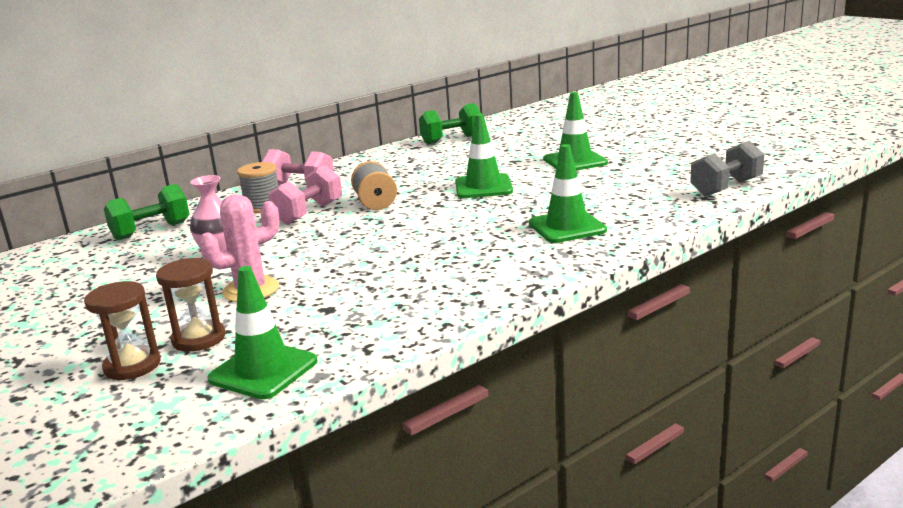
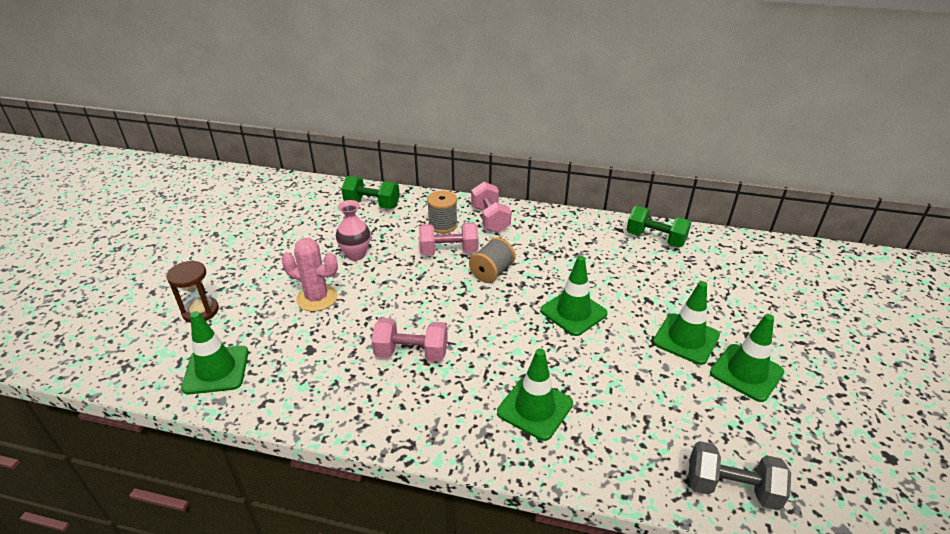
camera: 50 degrees right, 15 degrees up
brown hourglass [156,258,225,352] -> none
none -> pink dumbbell [372,318,448,362]
none -> green traffic cone [710,314,784,402]

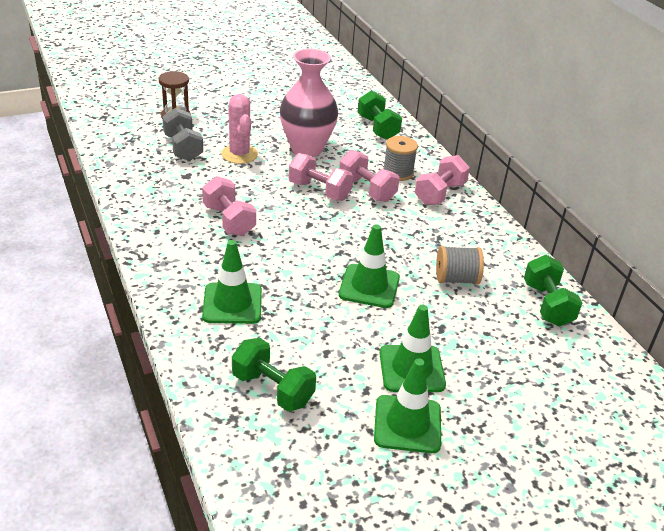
camera: 50 degrees right, 0 degrees up
green traffic cone [181,311,249,394] -> none
pink vase [336,200,371,261] -> pink vase [280,49,338,157], size x1.75
grey spool [469,237,516,283] -> grey spool moved to [436,246,484,285]
grey dumbbell [688,441,791,511] -> grey dumbbell moved to [162,108,203,161]
none -> green dumbbell [232,338,316,412]
none -> pink dumbbell [288,153,353,201]

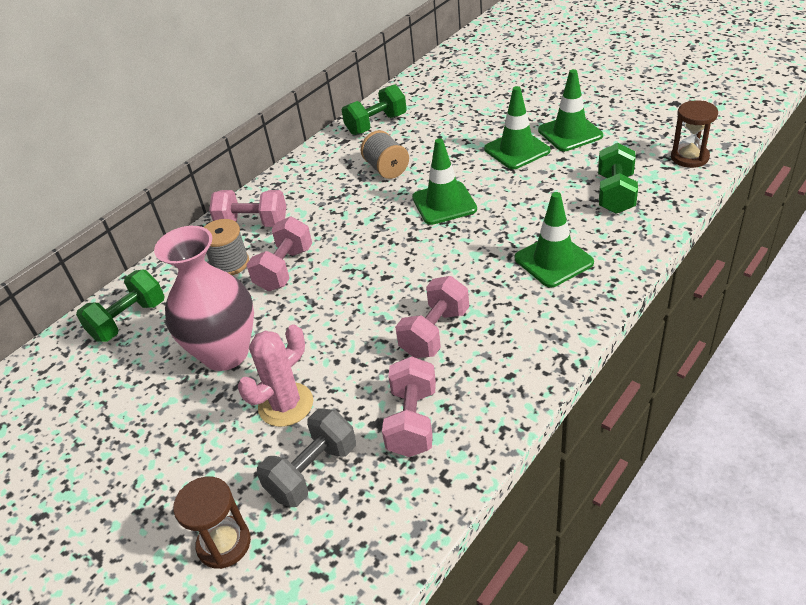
camera: 110 degrees left, 5 degrees up
pink dumbbell [288,153,353,201] -> pink dumbbell moved to [382,356,436,457]
none -> brown hourglass [671,100,718,168]

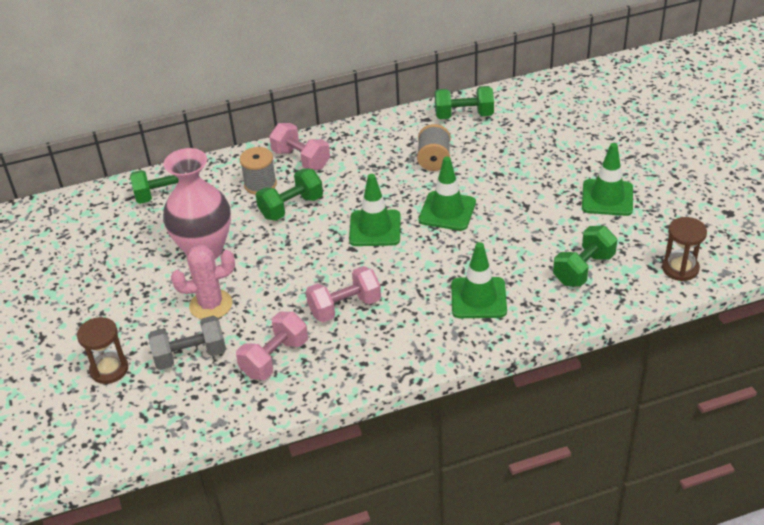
camera: 30 degrees right, 0 degrees up
pink dumbbell [246,217,312,291] -> green dumbbell [256,168,323,221]
green traffic cone [484,86,551,169] -> green traffic cone moved to [349,174,401,246]

